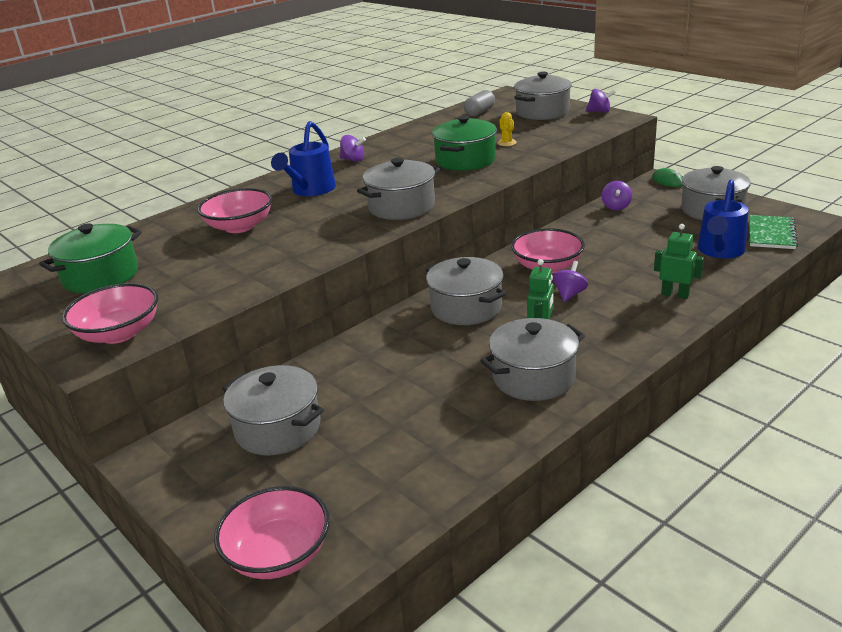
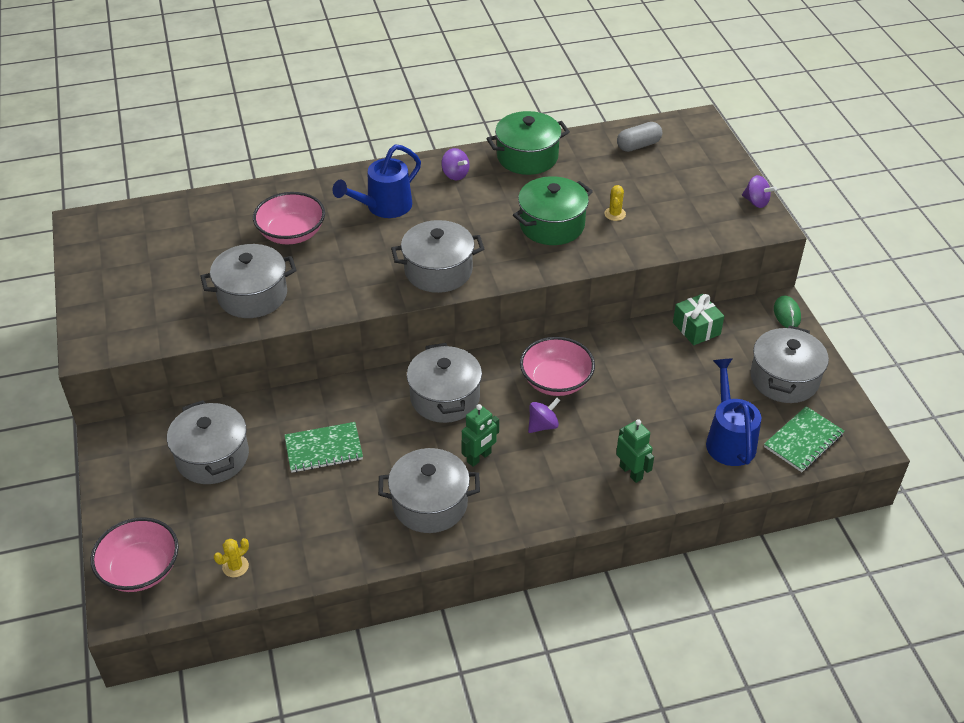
camera: 25 degrees right, 15 degrees up
green pot [39,224,142,293] -> green pot moved to [487,111,570,175]
pink bowl [62,283,158,344] -> none
grey pot [514,72,572,120] -> grey pot moved to [200,244,297,318]
purple spinning top [601,181,632,210] -> green gift [673,294,724,345]
blue watering can [697,179,748,258] -> blue watering can turned 120 degrees clockwise [706,358,761,466]
none -> yellow cactus [214,538,249,577]
none -> green notebook [284,422,363,473]

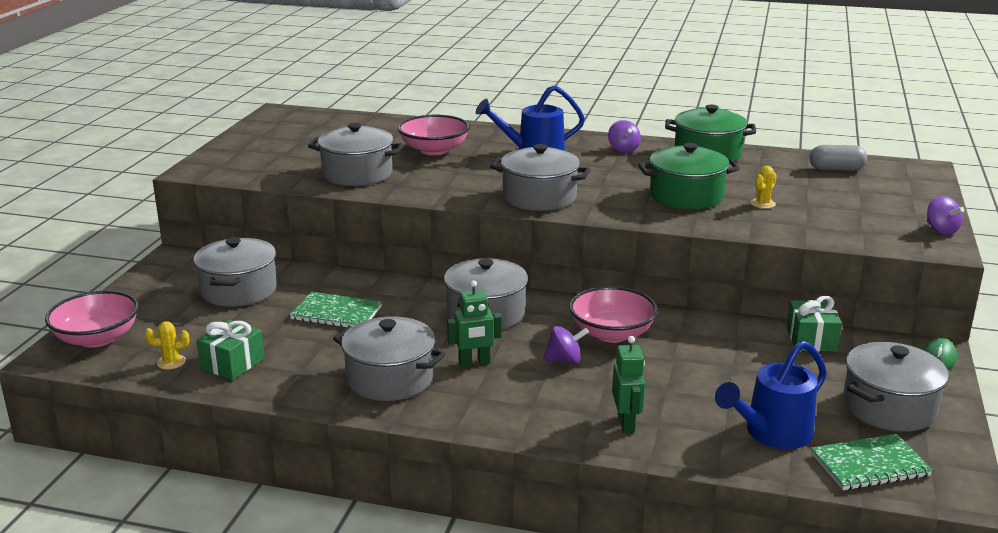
camera: 30 degrees right, 20 degrees down
blue watering can [706,358,761,466] -> blue watering can turned 150 degrees counterclockwise [715,341,827,449]
none -> green gift [196,320,265,380]

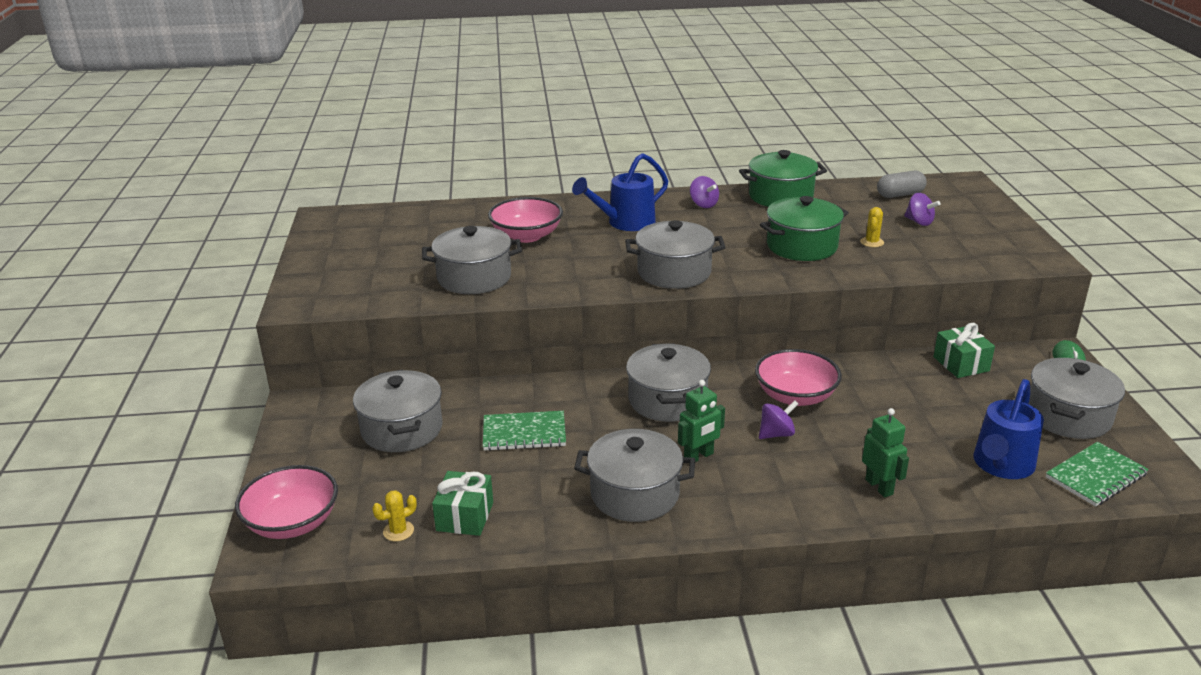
camera: 20 degrees left, 5 degrees up
purple spinning top [927,196,964,235] -> purple spinning top moved to [904,193,940,226]

